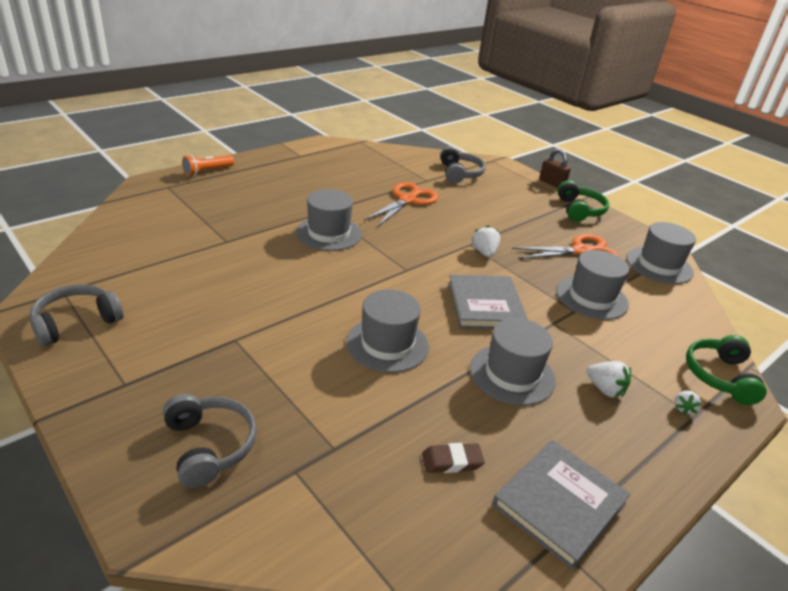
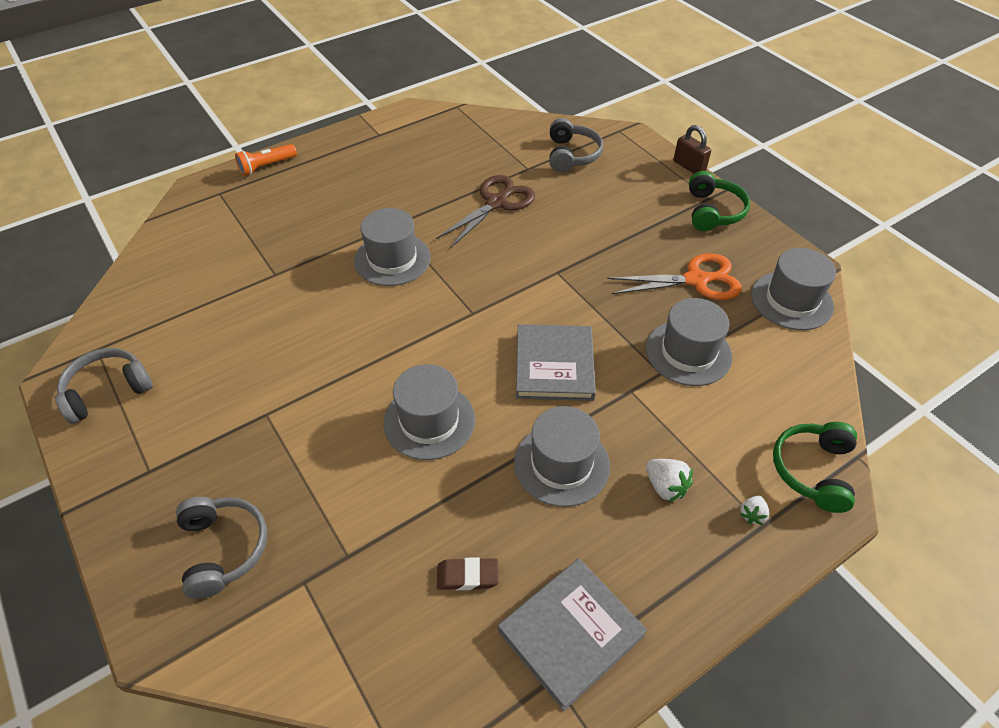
camera: 10 degrees right, 15 degrees up
orange scissors [364,182,439,227] -> brown scissors [436,175,535,249]
white strawberry [472,225,500,257] -> none

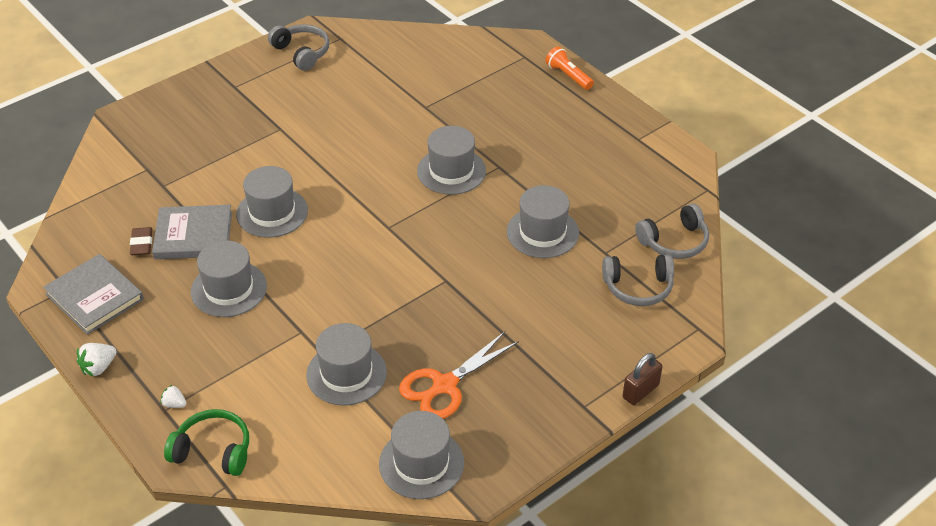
camera: 85 degrees right, 5 degrees down
grey headphones [176,497,267,599] -> grey headphones moved to [635,203,709,259]
brown scissors [436,175,535,249] -> grey hat [507,185,579,258]
grey book [516,324,596,401] -> grey book moved to [152,205,232,259]
orange scissors [607,253,742,300] -> orange scissors turned 60 degrees clockwise [399,331,519,419]
white strawberry [646,459,693,502] -> white strawberry moved to [77,343,116,377]
green headphones [689,171,750,231] -> none

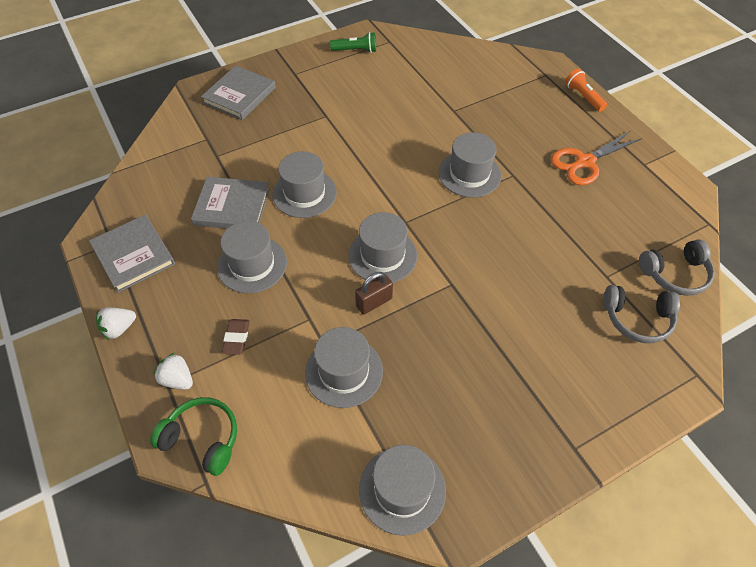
camera: 10 degrees right, 10 degrees up
brown eraser [130,227,152,255] -> brown eraser moved to [222,319,250,355]
white strawberry [161,385,186,408] -> white strawberry [154,353,193,390], size x1.56
grey headphones [268,24,329,71] -> green flashlight [330,32,376,53]
orange scissors [399,331,519,419] -> orange scissors moved to [551,130,642,185]
grey hat [507,185,579,258] -> grey hat moved to [349,212,417,283]
brown padlock [623,353,663,405] -> brown padlock moved to [355,272,393,315]
none -> grey book [201,66,276,120]

